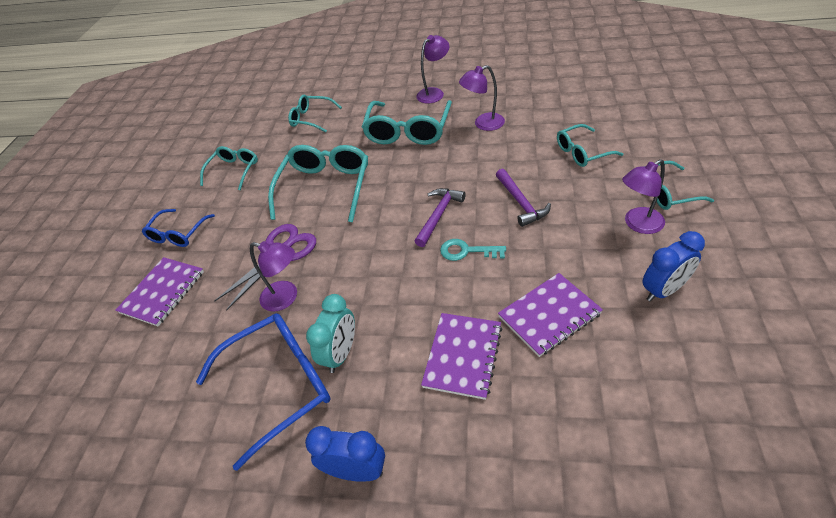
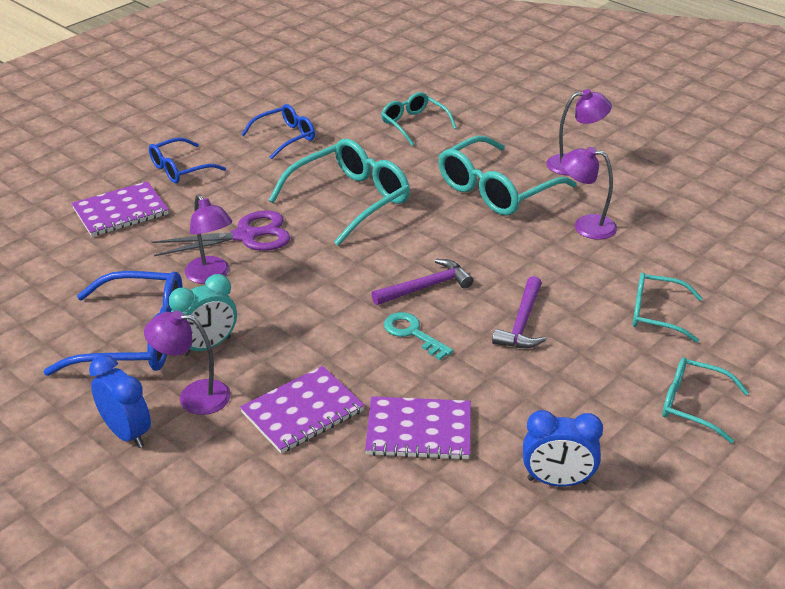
camera: 30 degrees right, 10 degrees down
turquoise glasses [200,146,258,191] -> blue glasses [241,104,315,159]
purple lamp [622,159,665,234] -> purple lamp moved to [144,310,231,415]

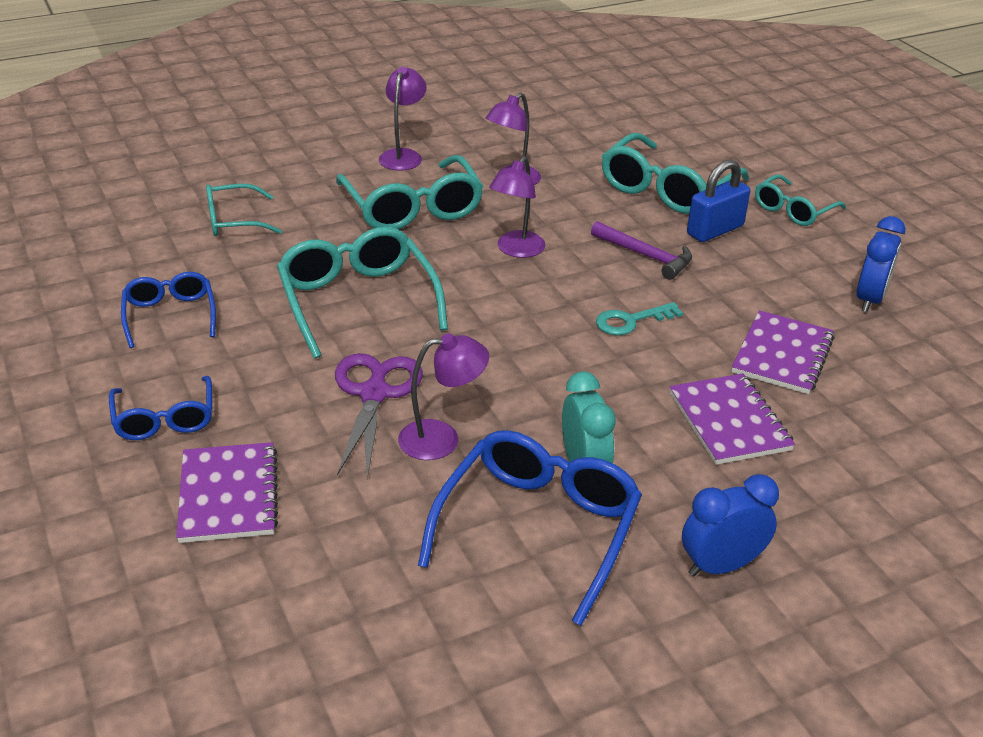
camera: 70 degrees left, 0 degrees up
purple lamp [144,310,231,415] -> purple lamp moved to [489,156,545,258]
purple hammer [371,259,473,305] -> none
turquoise glasses [632,273,703,343] -> turquoise glasses [602,133,749,214], size x1.69
none -> blue padlock [687,159,750,242]

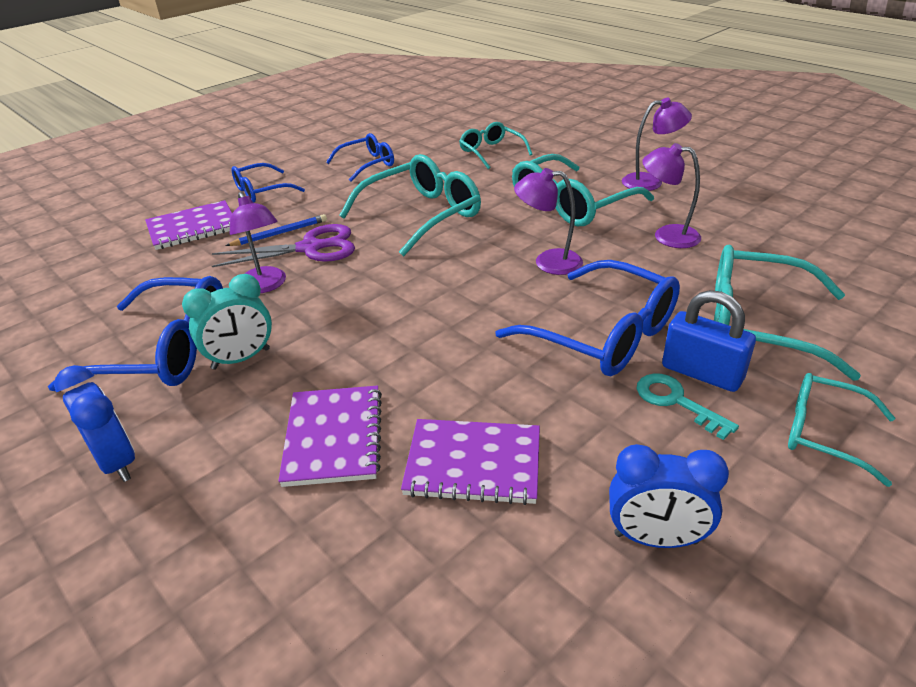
camera: 75 degrees right, 0 degrees up
purple hammer [591,221,692,280] -> blue glasses [495,260,680,376]
turquoise key [596,302,683,335] -> turquoise key moved to [637,373,739,440]
purple notebook [669,374,795,465] -> purple notebook turned 60 degrees counterclockwise [278,386,382,487]
none -> blue pencil [225,214,327,246]

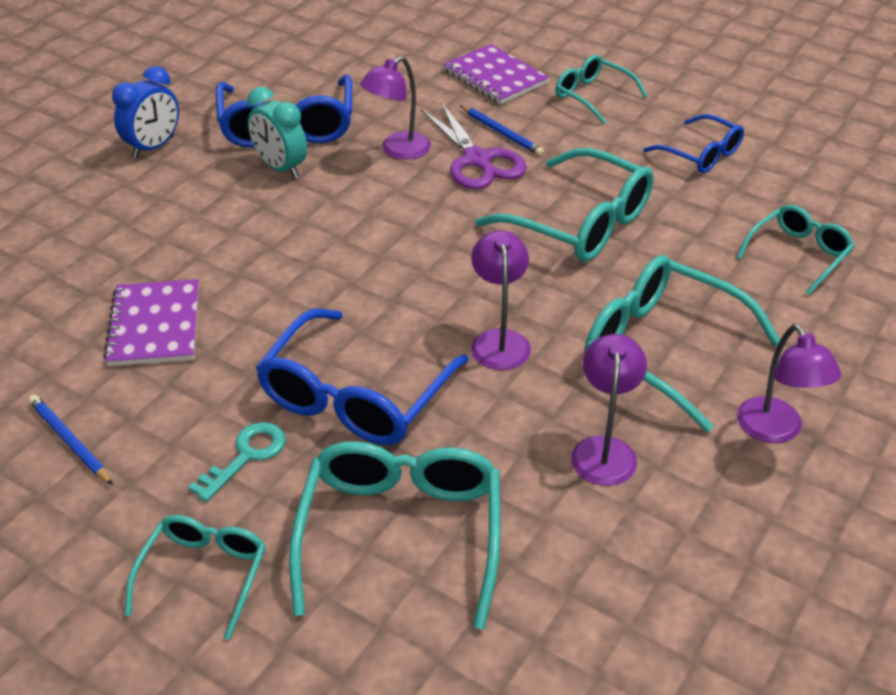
camera: 75 degrees right, 5 degrees up
blue glasses [231,163,305,203] -> turquoise glasses [555,55,648,124]
purple notebook [278,386,382,487] -> none
blue clock [609,444,729,548] -> blue pencil [28,395,113,485]
blue padlock [662,290,756,392] -> none

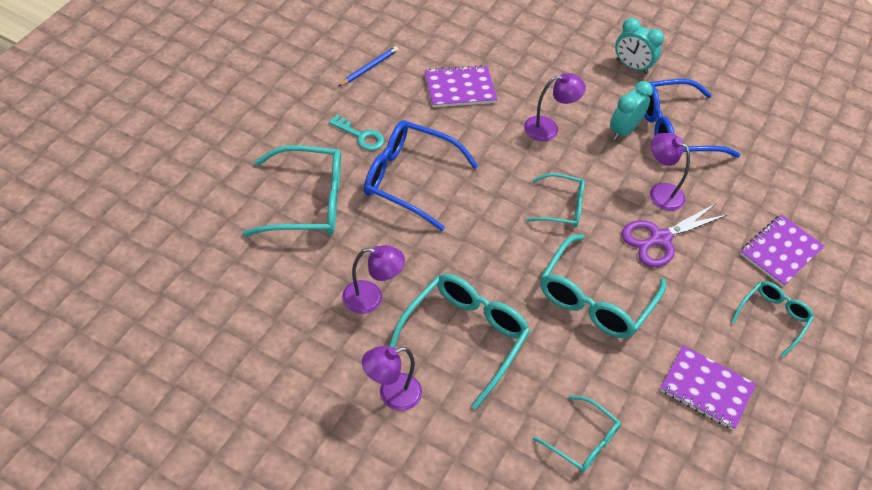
camera: 80 degrees right, 10 degrees up
blue clock [112,66,179,158] -> turquoise clock [615,18,664,74]
turquoise glasses [125,515,266,640] -> turquoise glasses moved to [526,173,585,228]
blue pencil [460,105,544,156] -> none
purple lamp [471,230,531,370] -> purple lamp moved to [524,73,586,141]
blue glasses [643,114,744,173] -> purple notebook [660,345,756,430]

